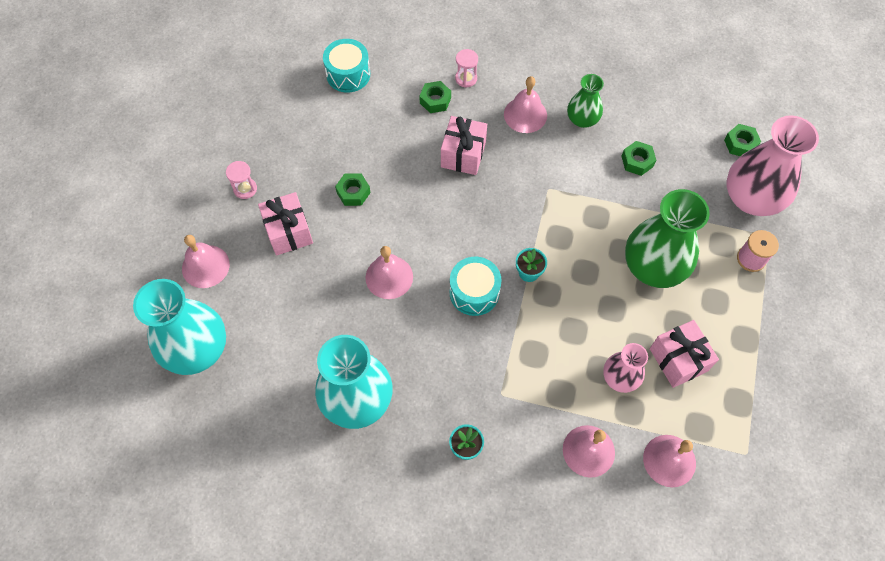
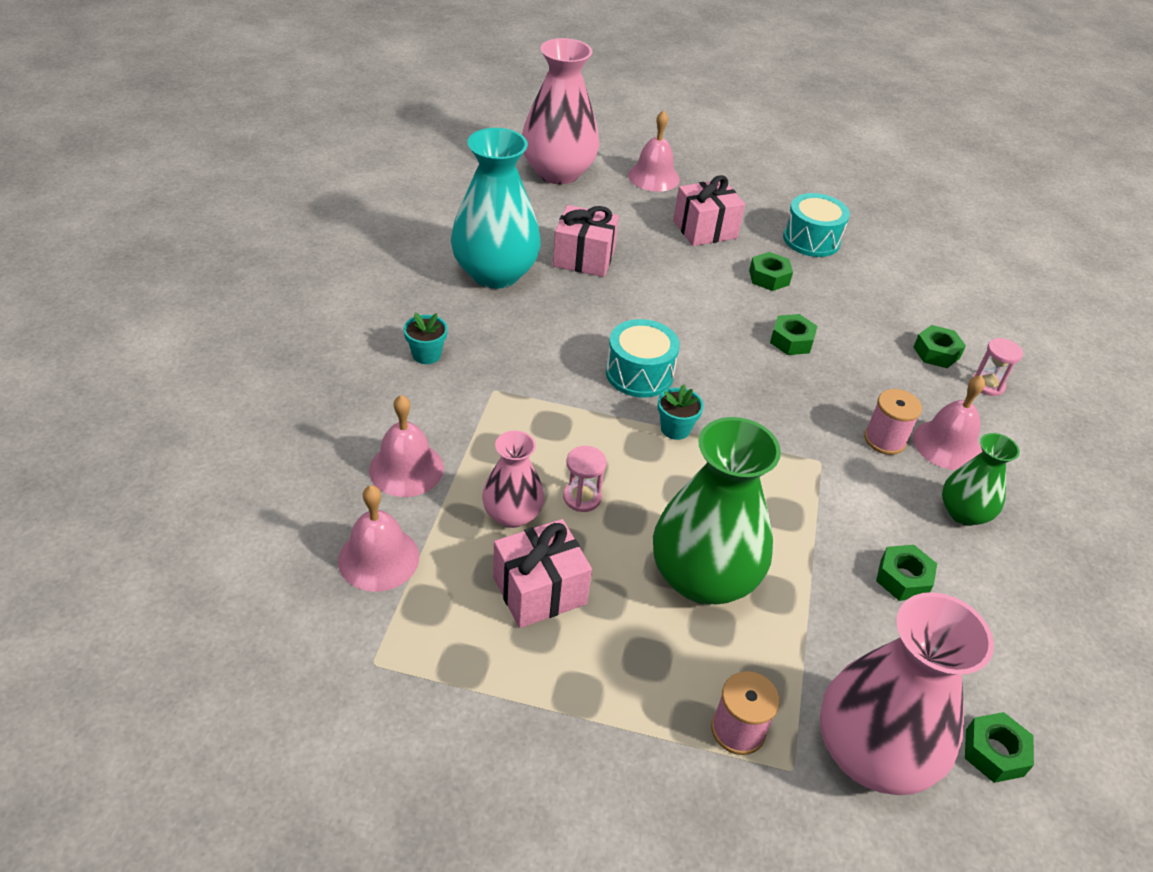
camera: 85 degrees right, 20 degrees down
turquoise vase [133,279,226,375] -> pink vase [522,38,599,184]
pink hourglass [226,161,257,199] -> pink hourglass moved to [563,446,607,512]
turquoise drum [323,39,370,93] -> turquoise drum moved to [783,193,850,257]
pink bell [365,246,413,299] -> none
pink gift [441,116,487,175] -> pink gift moved to [553,205,619,277]
none -> green nut [770,314,817,355]
none -> pink spool [864,389,922,455]

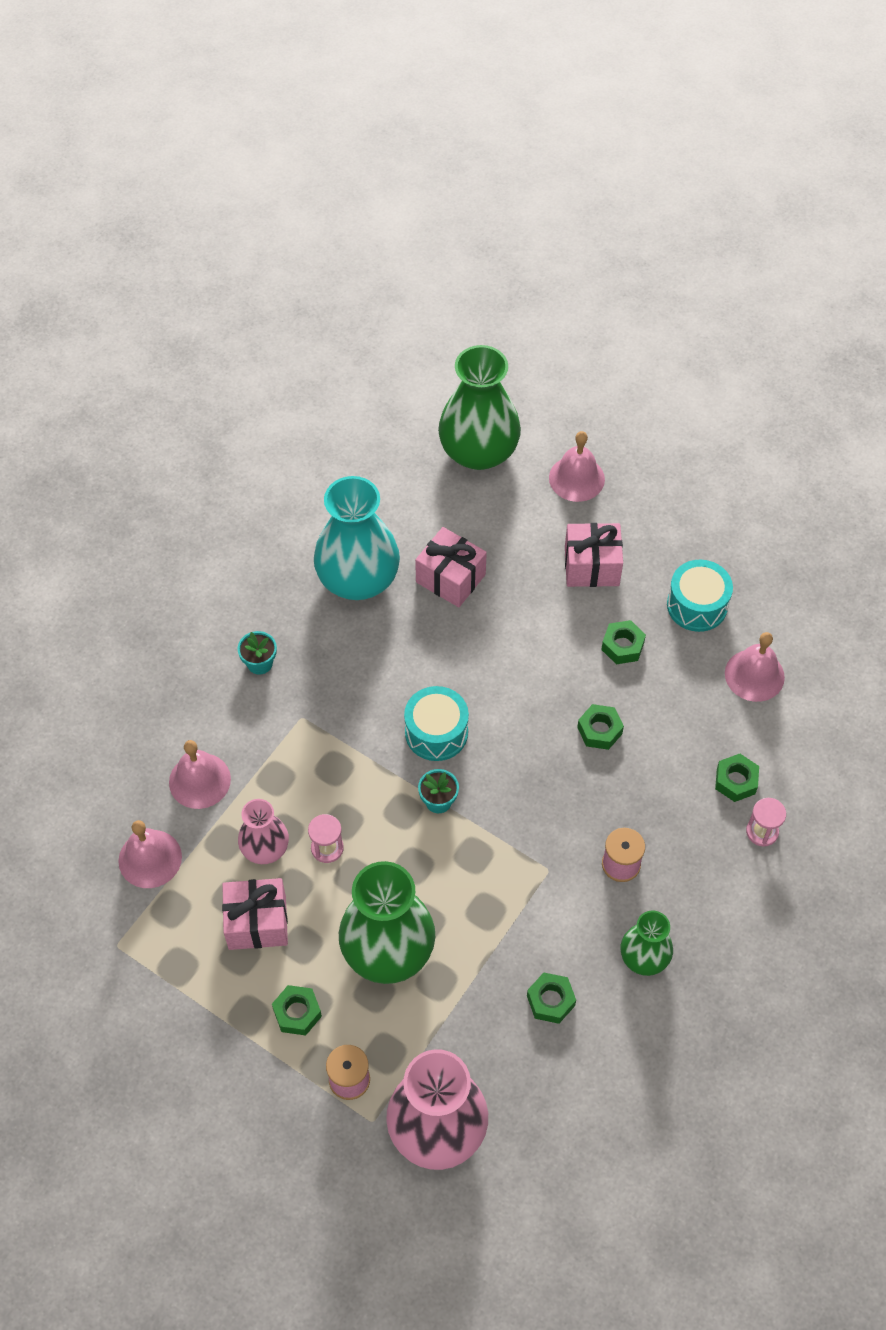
camera: 25 degrees right, 15 degrees up
pink vase [522,38,599,184] -> green vase [438,345,521,470]
pink bell [913,375,985,470] -> pink bell moved to [725,632,785,702]
green nut [965,712,1034,783] -> green nut moved to [272,985,322,1035]

